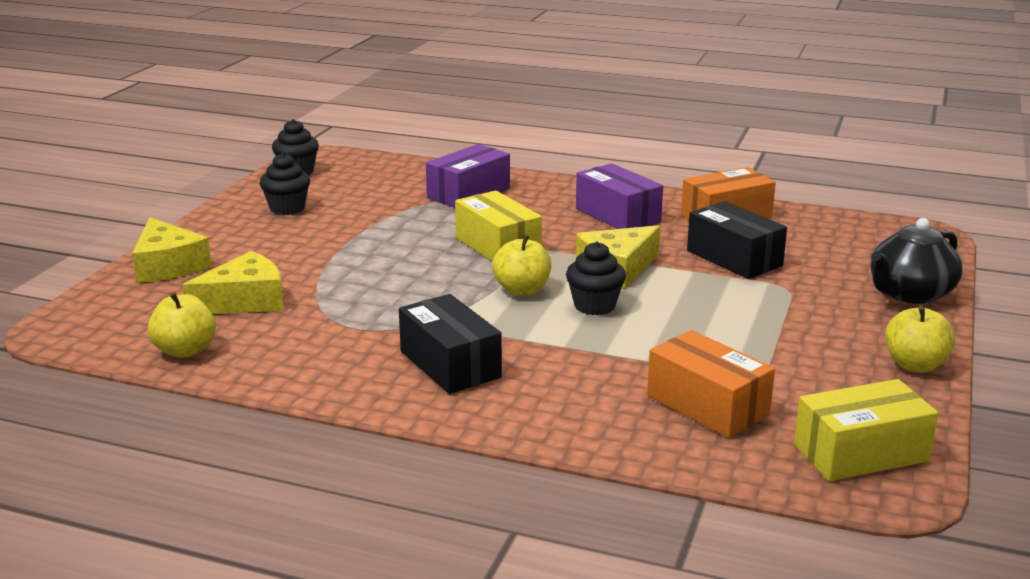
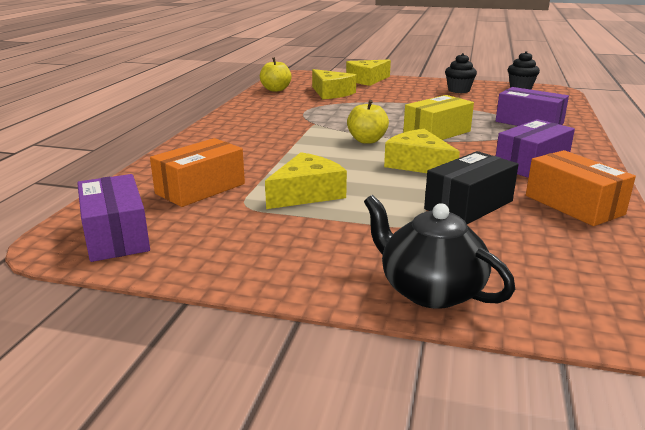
camera: 85 degrees right, 0 degrees up
black box [399,294,502,394] -> none
black cupcake [566,242,626,315] -> none
yellow box [794,379,938,481] -> purple box [77,174,150,262]
yellow apple [885,306,955,372] -> none
none -> yellow cheese [265,152,347,209]

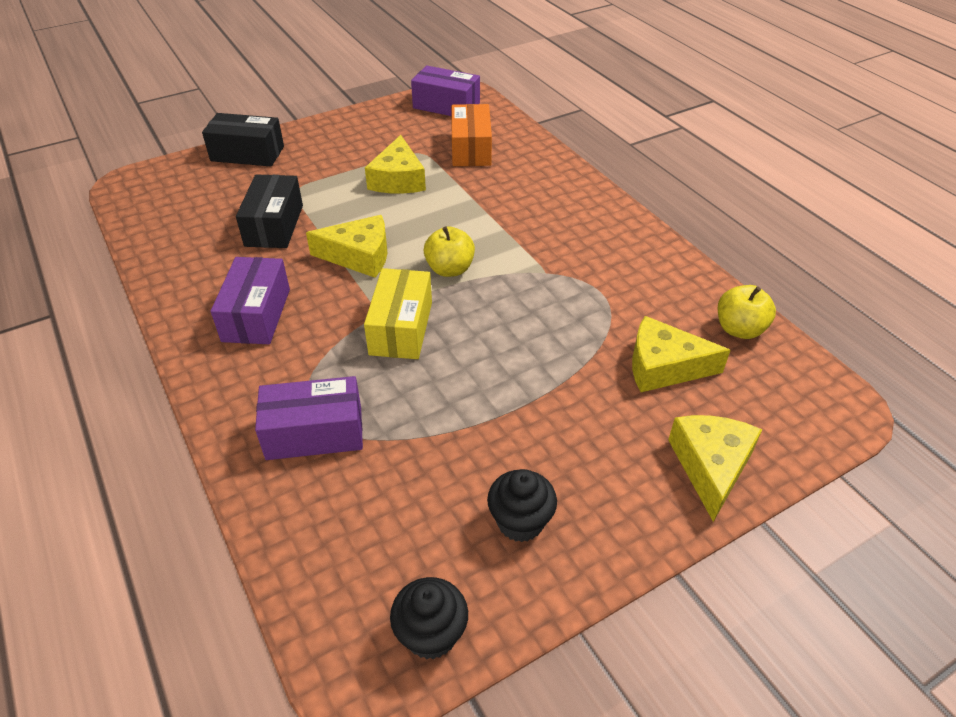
camera: 135 degrees right, 20 degrees up
black teapot [364,195,515,309] -> black box [202,113,284,166]
orange box [526,150,636,226] -> none

